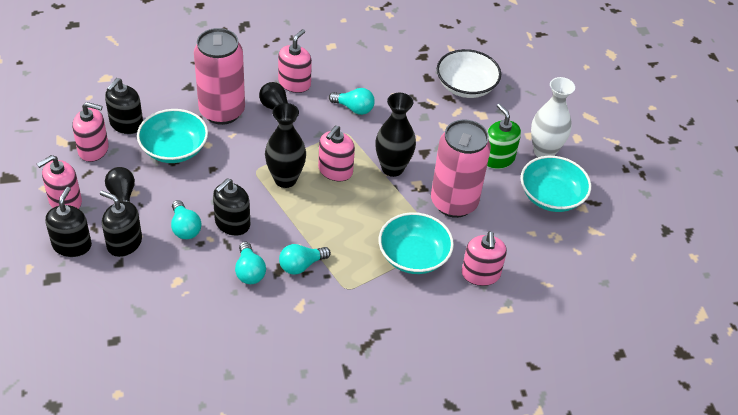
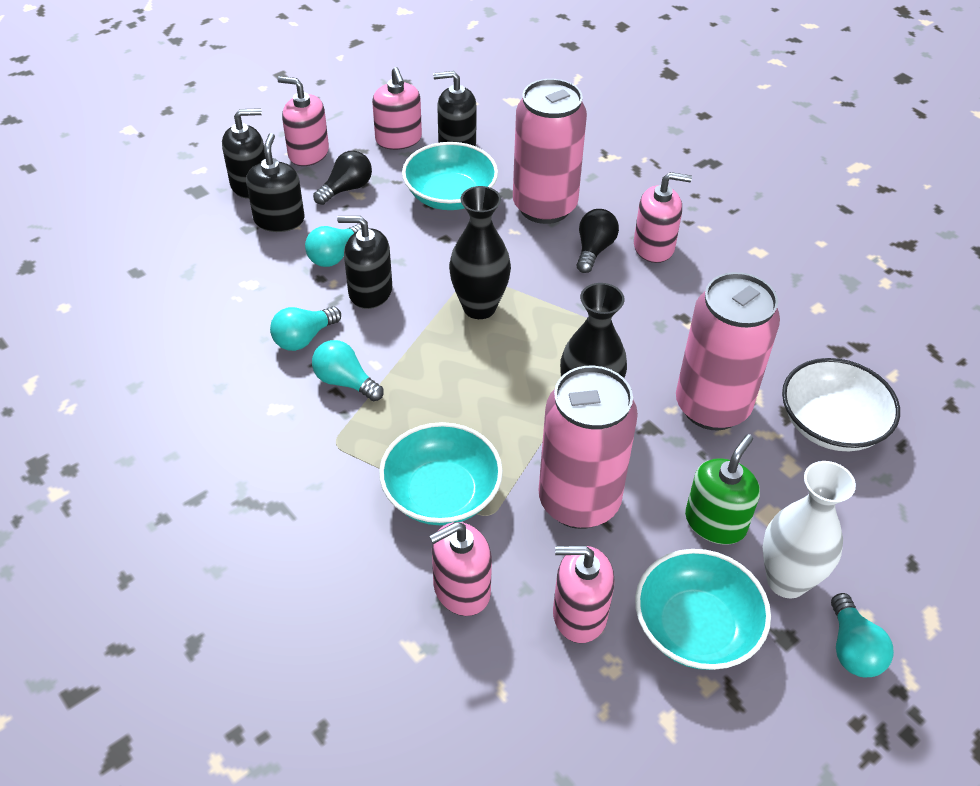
camera: 65 degrees right, 0 degrees up
pink soap dispenser [318,125,355,181] -> pink soap dispenser moved to [553,546,615,643]
turquoise light bulb [329,88,375,115] -> turquoise light bulb moved to [831,593,894,677]
none -> pink can [676,272,780,430]

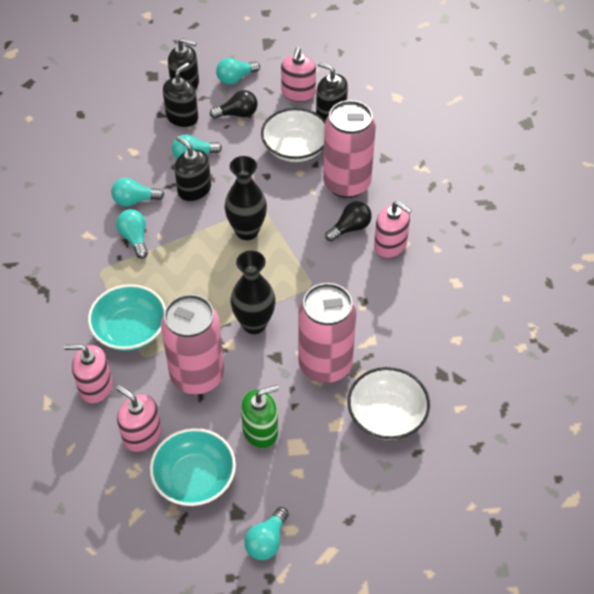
camera: 35 degrees right, 5 degrees up
pink soap dispenser [278,76,329,166] -> turquoise light bulb [216,58,260,85]
turquoise bowl [402,142,498,210] -> white bowl [261,108,325,162]
white vase [763,461,856,599] -> none

